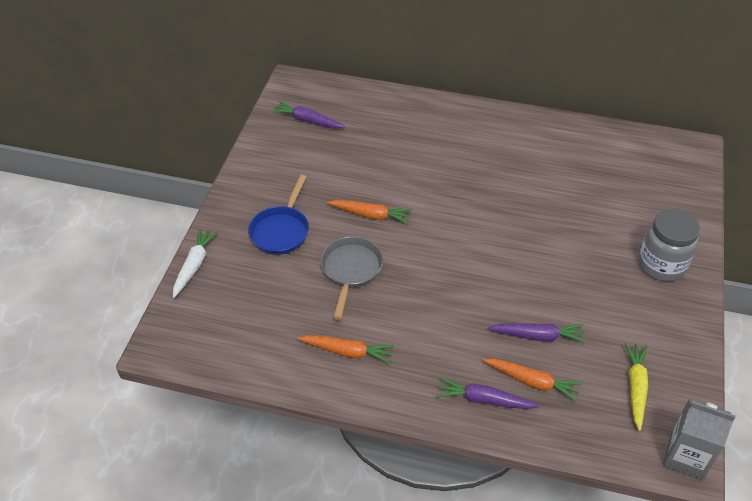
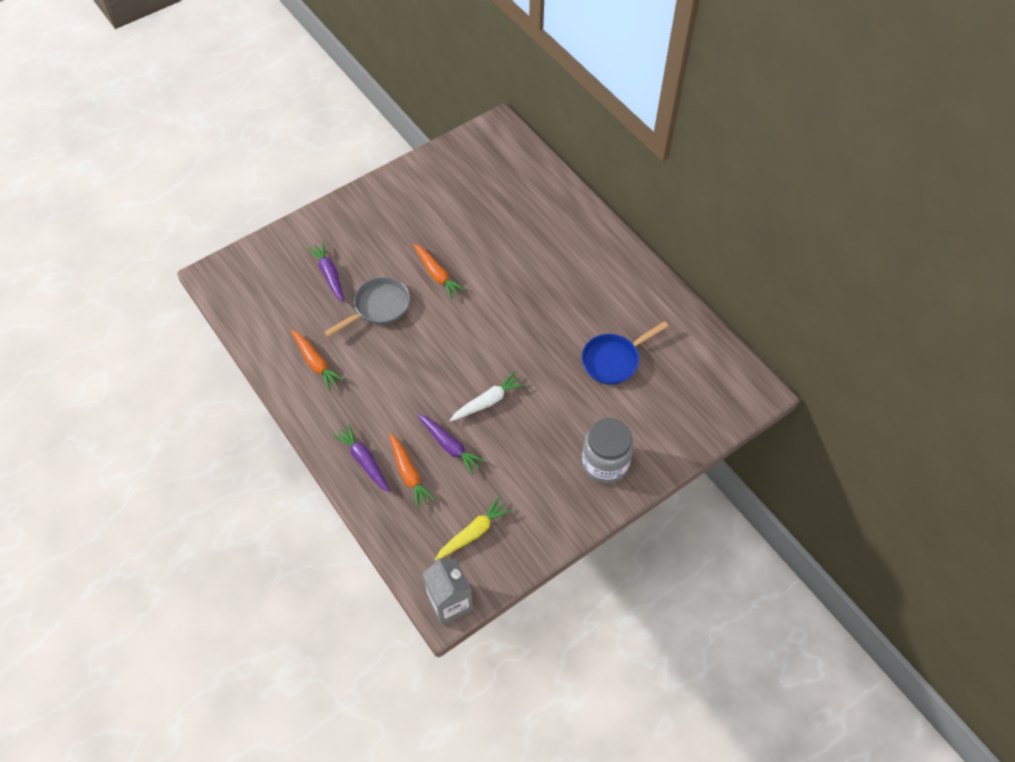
camera: 40 degrees right, 10 degrees up
white carrot [173,228,218,298] -> white carrot moved to [449,371,526,422]
blue pan [248,175,309,255] -> blue pan moved to [581,321,669,385]
purple carrot [271,101,345,128] -> purple carrot moved to [307,242,345,303]

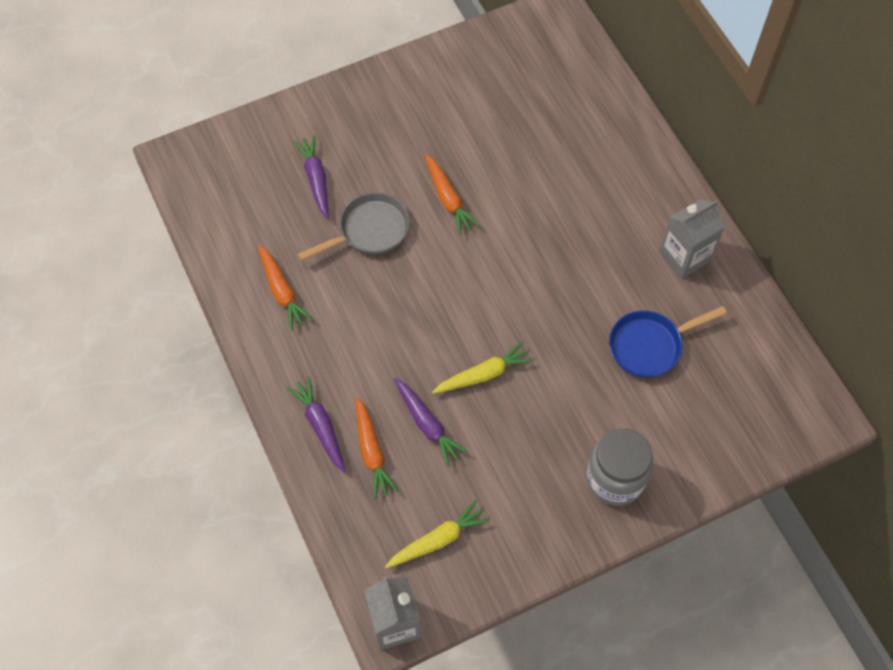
camera: 10 degrees right, 5 degrees up
white carrot [449,371,526,422] -> yellow carrot [432,341,534,394]
none -> grey carton [659,199,725,279]

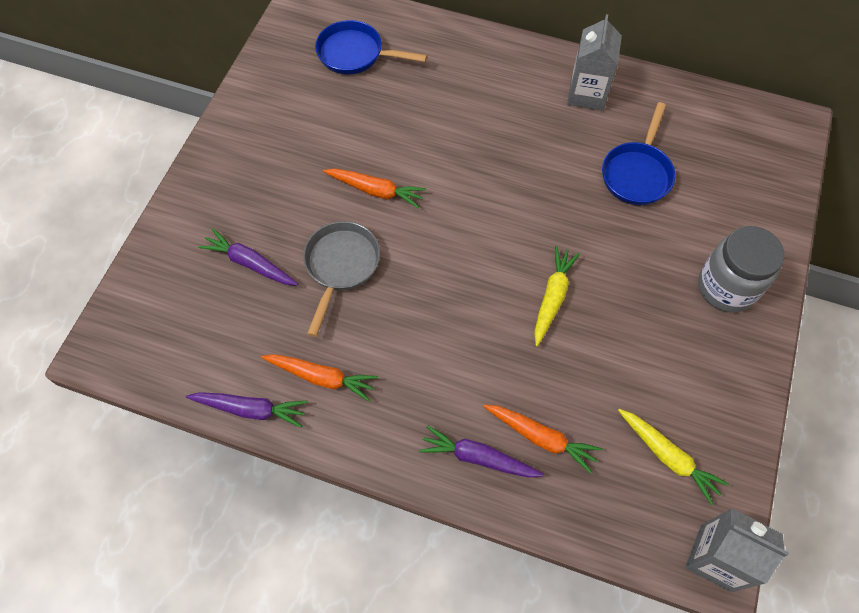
camera: 45 degrees left, 0 degrees up
yellow carrot [385,500,490,568] -> yellow carrot turned 120 degrees clockwise [618,409,729,505]
purple carrot [394,378,468,467] -> purple carrot moved to [186,392,307,428]
none -> blue pan [315,20,427,75]

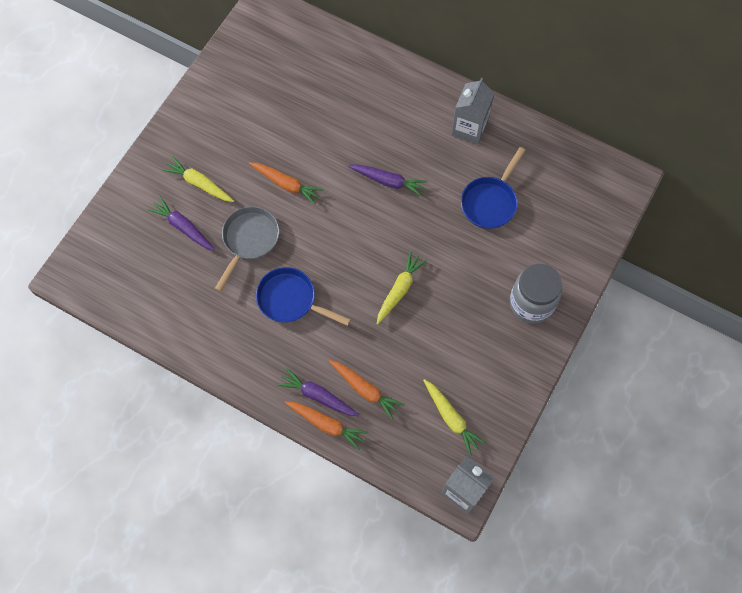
camera: 10 degrees right, 5 degrees up
purple carrot [186,392,307,428] -> purple carrot moved to [348,164,428,197]
orange carrot [261,354,378,401] -> orange carrot moved to [285,401,368,450]
blue pan [315,20,427,75] -> blue pan moved to [256,267,351,326]
none -> yellow carrot [162,156,234,202]

